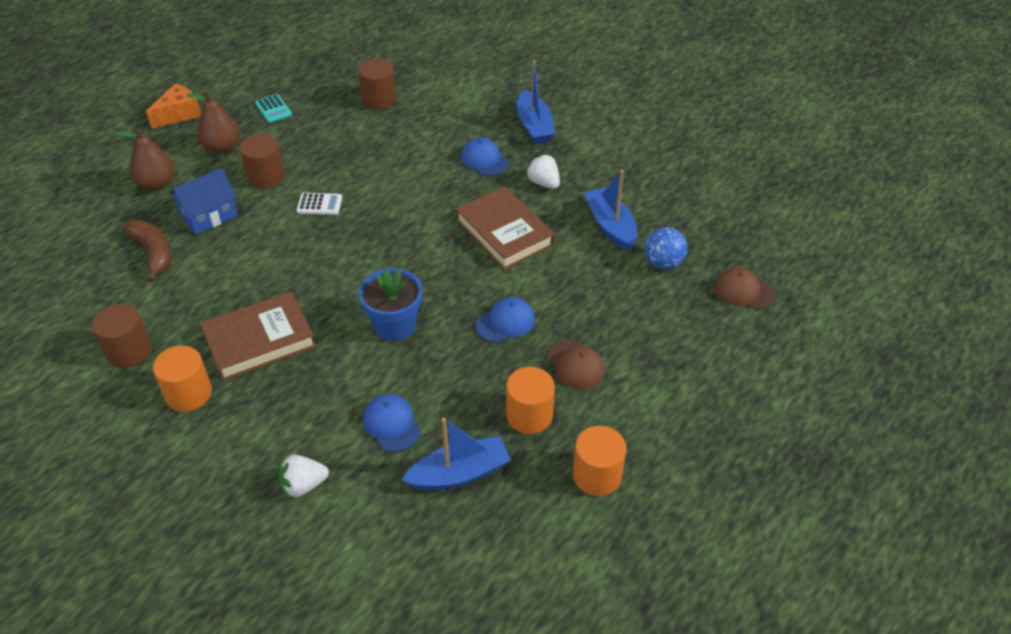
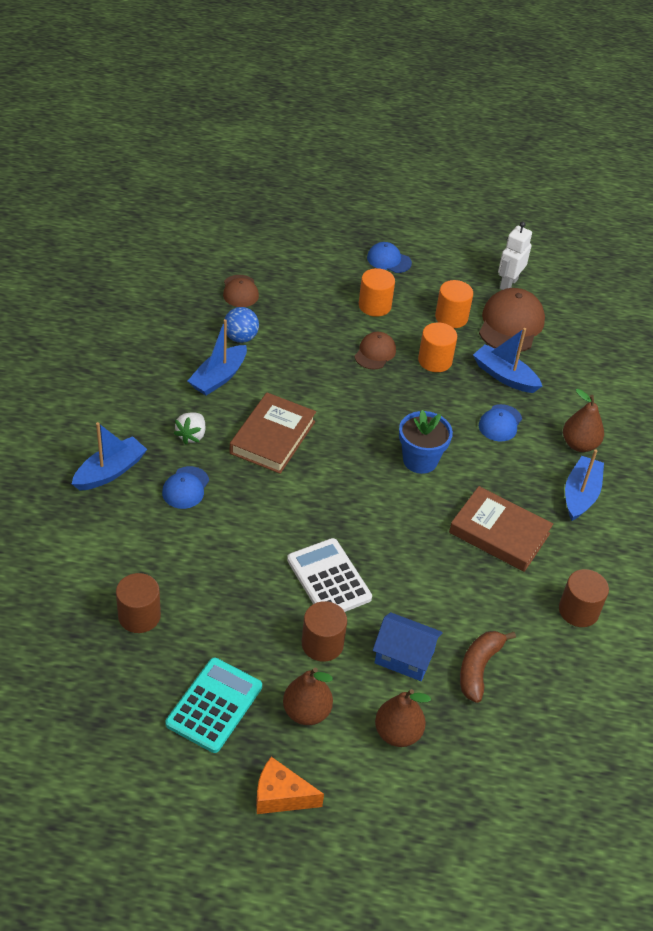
camera: 125 degrees left, 0 degrees up
orange cylinder [153,346,212,412] -> orange cylinder moved to [359,268,395,317]
turquoise calculator [255,94,292,123] -> turquoise calculator [165,658,262,753], size x1.90
white strawberry [278,455,329,499] -> brown pear [563,389,604,452]
white calculator [297,193,342,215] -> white calculator [287,538,372,612], size x1.90
blue cap [475,297,535,343] -> blue cap moved to [367,242,412,273]
none -> brown cap [479,288,545,352]
none -> white robot [498,221,532,290]
none -> blue boat [565,449,604,521]

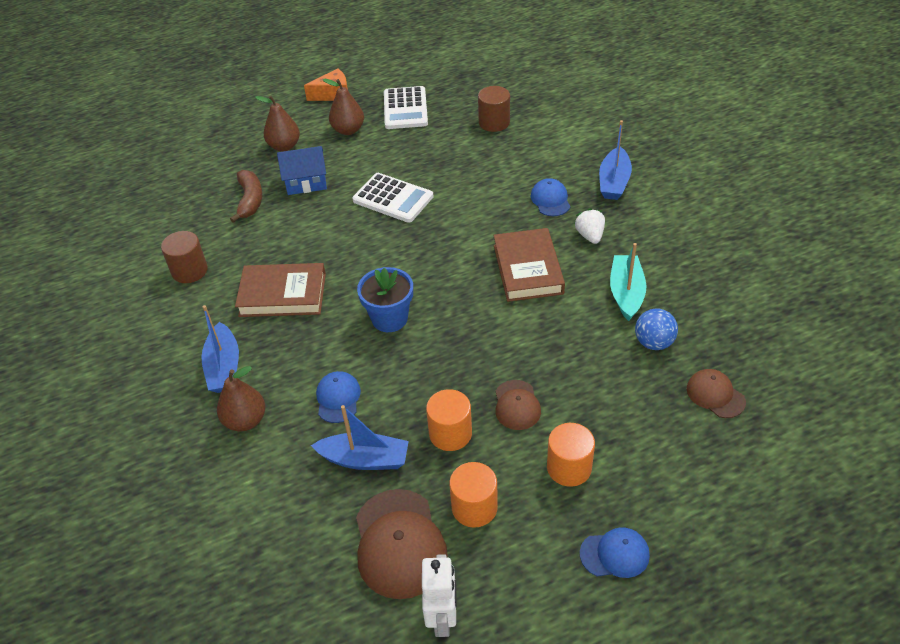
camera: 155 degrees right, 0 degrees up
turquoise calculator [165,658,262,753] -> white calculator [384,86,428,129]
blue boat [188,319,247,396] -> turquoise boat [610,243,647,321]
brown cylinder [302,601,347,662] -> none

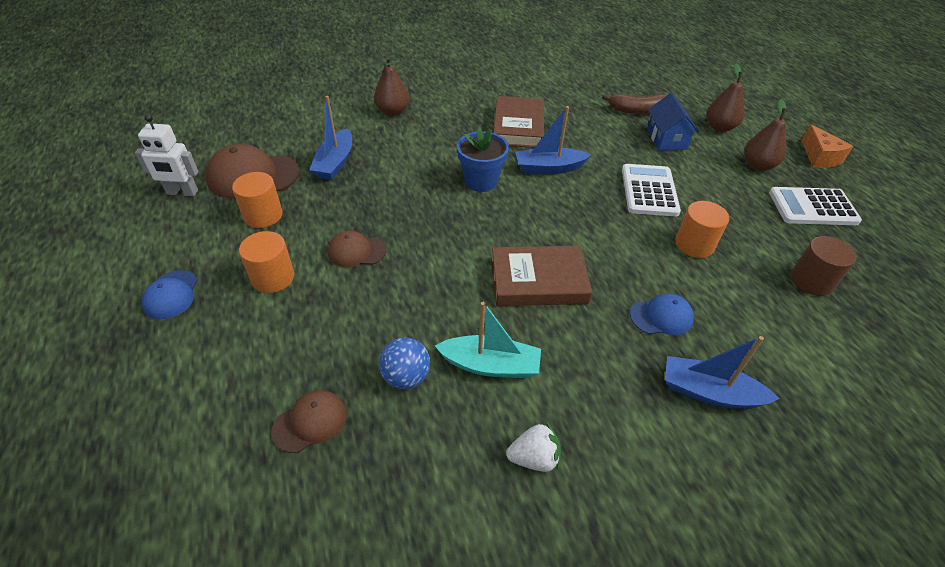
camera: 90 degrees right, 0 degrees up
brown cylinder [161,231,208,283] -> none
blue boat [201,305,239,393] -> blue boat moved to [515,106,591,174]
blue cap [316,371,361,423] -> none
white calculator [352,173,433,223] -> white calculator turned 150 degrees clockwise [622,164,681,217]
orange cylinder [426,389,472,451] -> orange cylinder moved to [675,201,729,258]
white strawberry [574,208,605,244] -> white strawberry moved to [506,422,561,472]

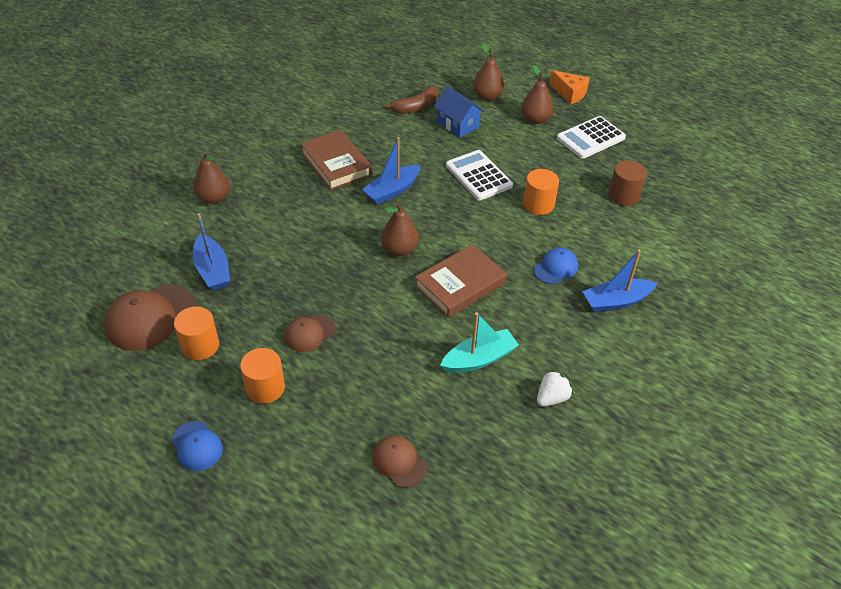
camera: 35 degrees left, 0 degrees up
white robot [135,114,198,196] -> none
brown cap [272,390,347,453] -> brown cap turned 60 degrees counterclockwise [373,436,427,488]
blue ball [379,337,430,389] -> none
blue flower pot [457,127,509,192] -> none
none -> brown pear [381,203,419,256]

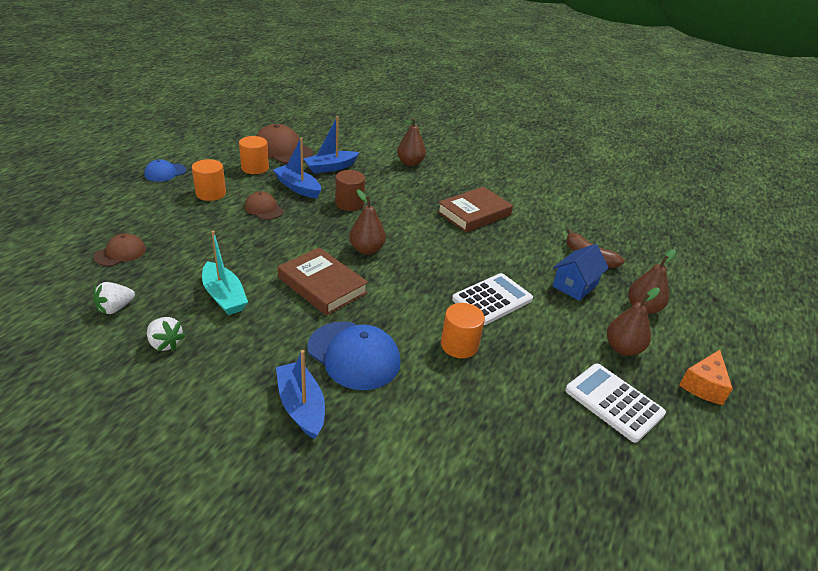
camera: 80 degrees right, 10 degrees down
blue boat [362,137,421,205] -> blue boat moved to [273,137,321,199]
blue cap [534,248,578,284] -> blue cap [307,321,400,390], size x1.76
brown cylinder [608,160,647,206] -> brown cylinder moved to [335,170,365,211]
none -> white strawberry [93,282,135,314]

